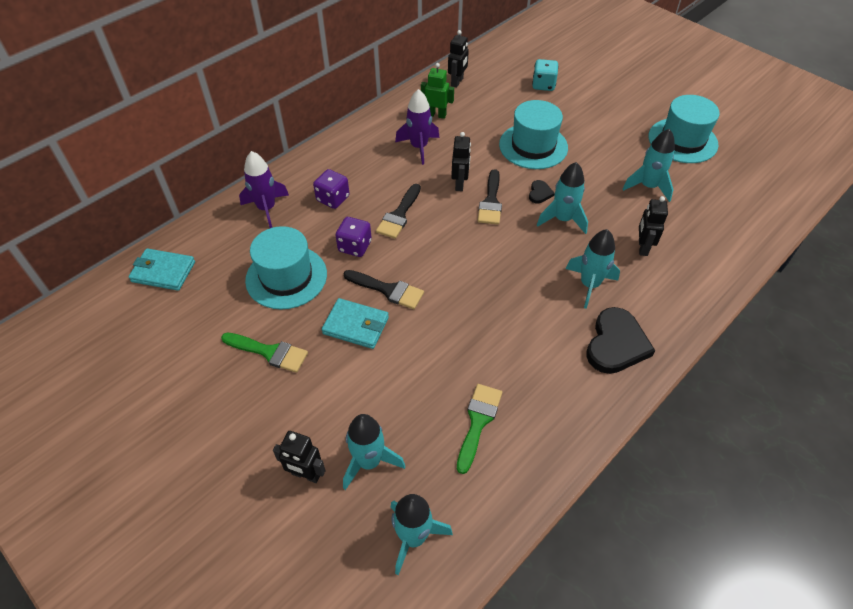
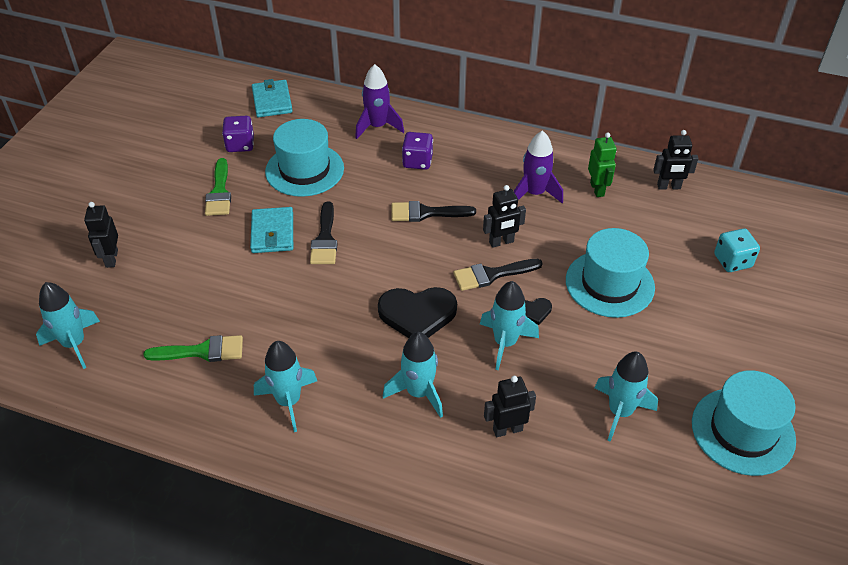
camera: 65 degrees right, 5 degrees down
purple dice [335,217,372,257] -> purple dice moved to [222,116,254,152]
turquoise rocket [343,414,405,490] -> turquoise rocket moved to [254,341,317,432]
black heart [586,307,655,374] -> black heart moved to [378,287,457,338]

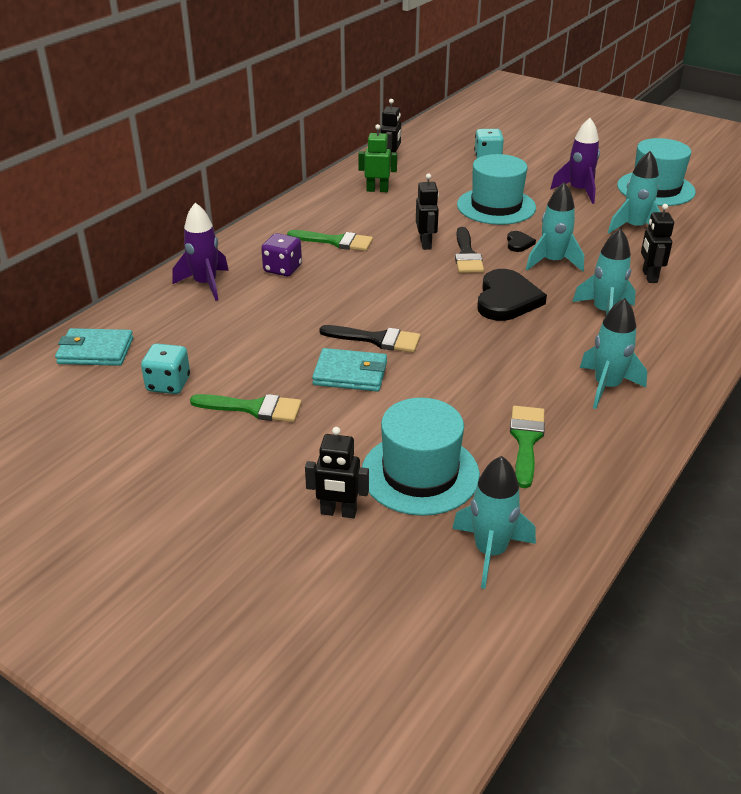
camera: 75 degrees left, 10 degrees down
purple dice [222,116,254,152] -> turquoise dice [141,343,190,394]
turquoise hat [265,119,344,197] -> turquoise hat moved to [362,398,480,516]
black brush [391,201,476,222] -> none
purple rocket [514,130,563,204] -> purple rocket moved to [550,118,600,204]
none -> green brush [287,230,373,251]

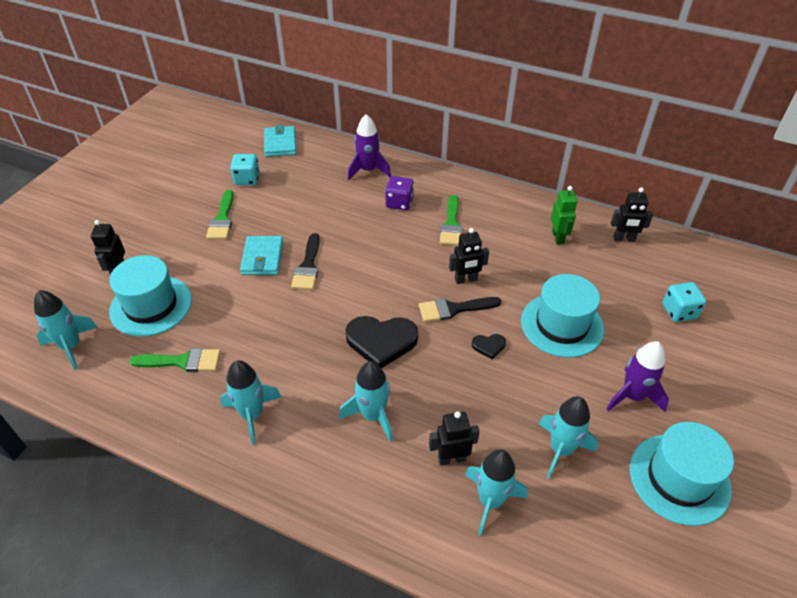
camera: 80 degrees right, 10 degrees up
turquoise rocket [526,182,584,271] -> turquoise rocket moved to [465,449,528,536]

